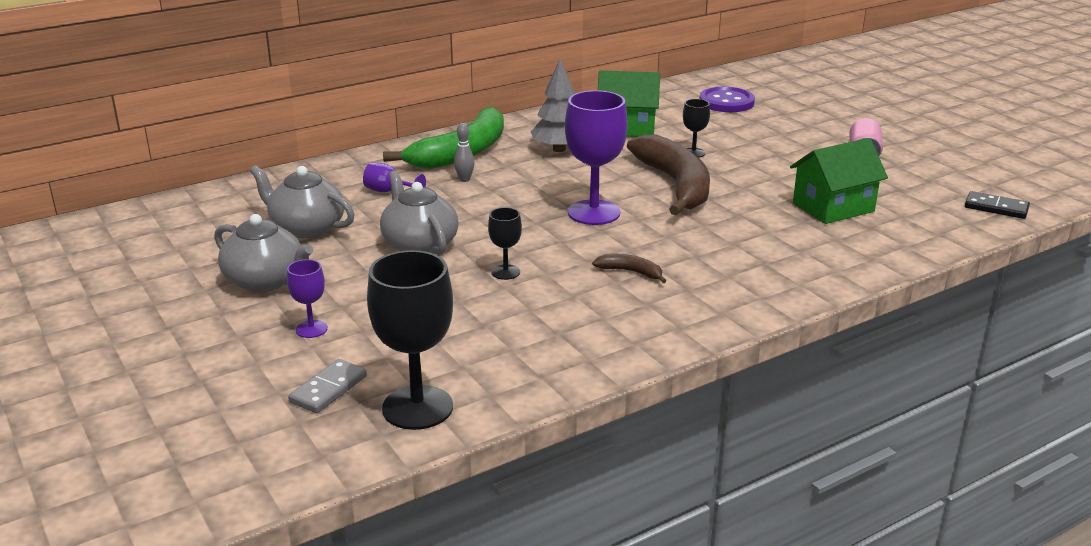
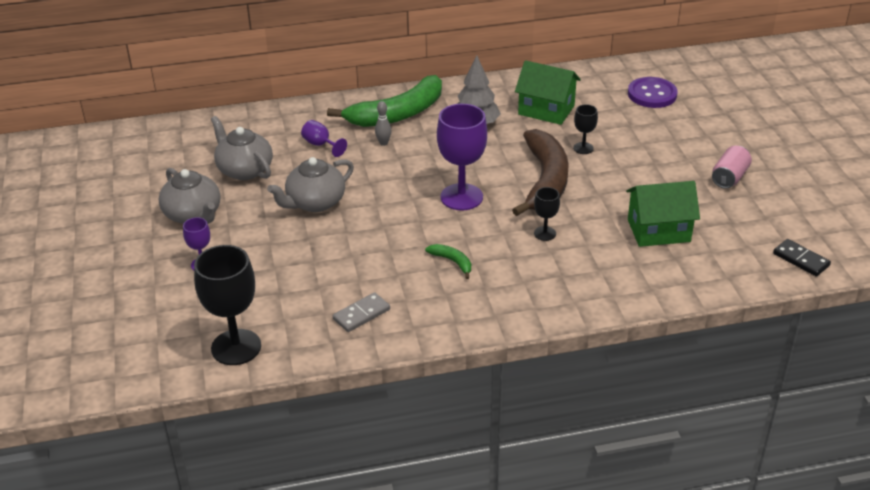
camera: 20 degrees right, 10 degrees up
grey domino [288,359,367,413] -> grey domino moved to [333,292,390,332]
grey teapot [380,171,459,255] -> grey teapot turned 120 degrees counterclockwise [267,157,354,212]
black goblet [488,207,522,280] -> black goblet moved to [534,187,560,241]
brown banana [592,254,666,283] -> green banana [425,244,471,279]

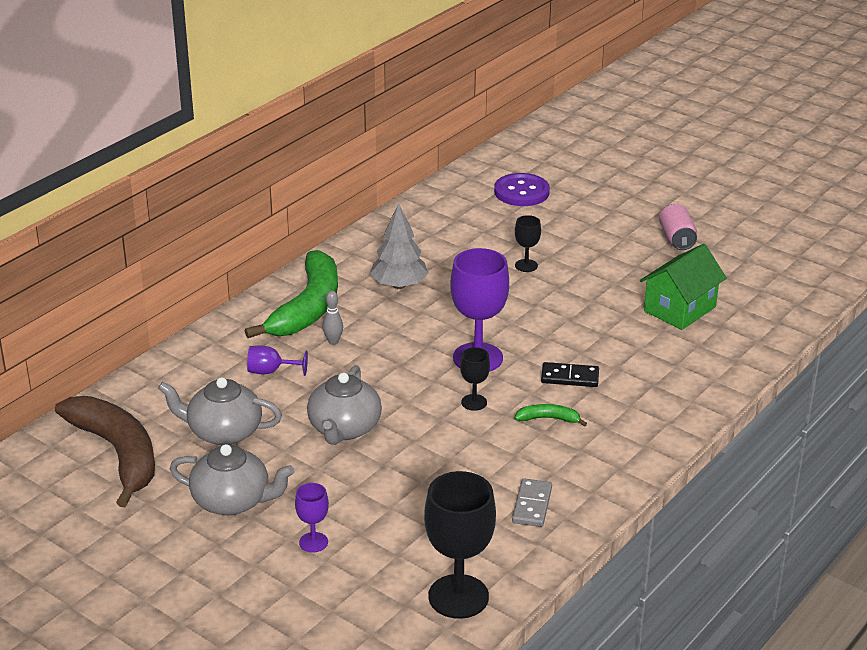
camera: 40 degrees left, 5 degrees down
brown banana [512,129,569,216] -> brown banana moved to [55,396,155,507]
green house [515,60,581,125] -> none
black goblet [534,187,560,241] -> black goblet moved to [460,347,490,411]
black domino [773,239,831,276] -> black domino moved to [541,362,599,387]

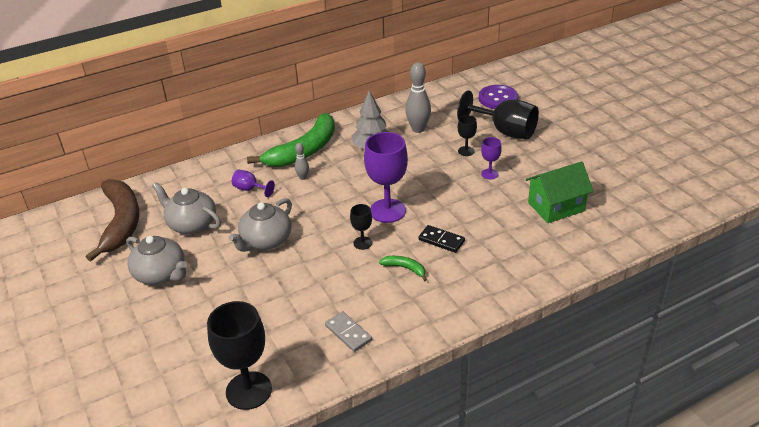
camera: 25 degrees right, 5 degrees up
purple goblet [295,483,329,552] -> purple goblet moved to [481,137,502,180]
grey domino [512,478,552,527] -> grey domino turned 75 degrees counterclockwise [325,311,372,352]
pink can [659,204,697,250] -> none
none -> grey bowling pin [405,62,431,133]
none -> black goblet [457,90,539,139]

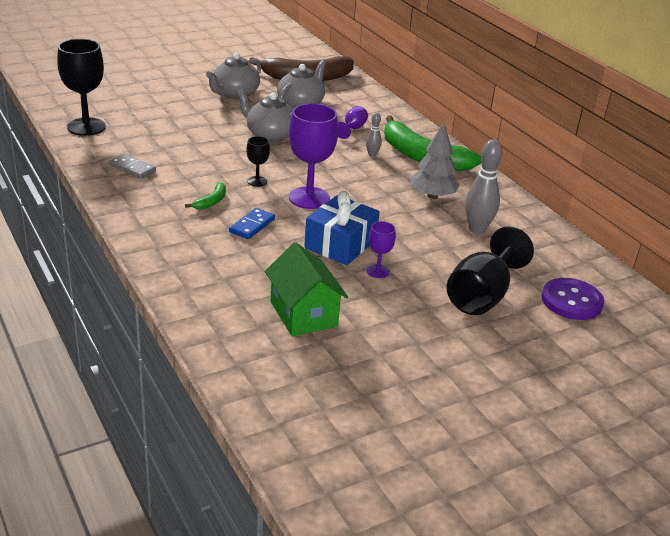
camera: 85 degrees right, 5 degrees down
grey domino [325,311,372,352] -> grey domino turned 75 degrees clockwise [109,154,156,179]
black domino [418,225,465,253] -> blue domino [229,208,275,239]
black goblet [458,115,477,156] -> none
none -> blue gift [304,191,380,265]

